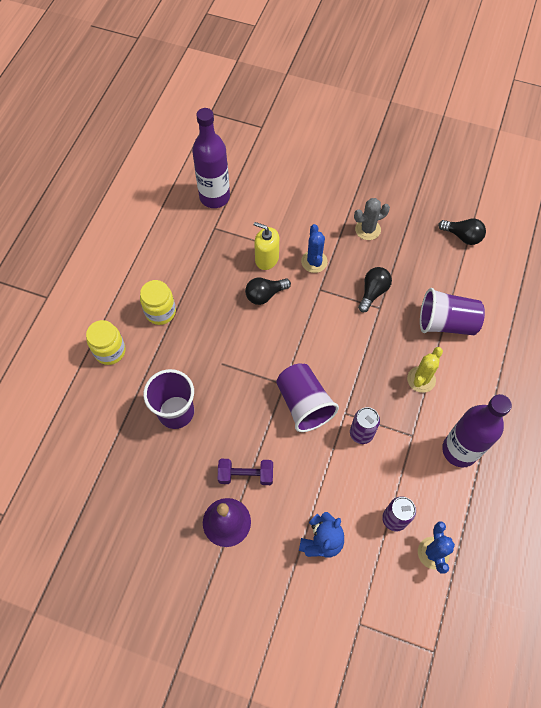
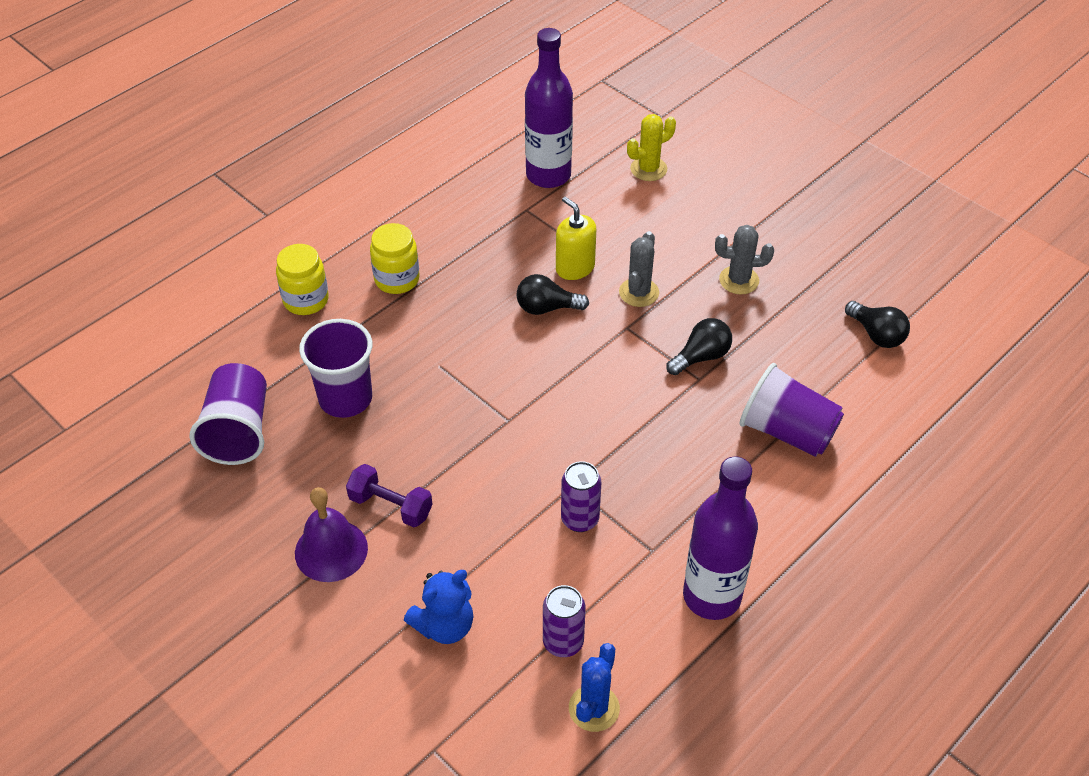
camera: 25 degrees right, 15 degrees down
purple cup [276,363,339,432] -> purple cup moved to [189,363,267,465]
blue cactus [301,224,328,273] -> grey cactus [619,231,659,307]
yellow cactus [407,347,443,393] -> yellow cactus moved to [627,114,676,181]

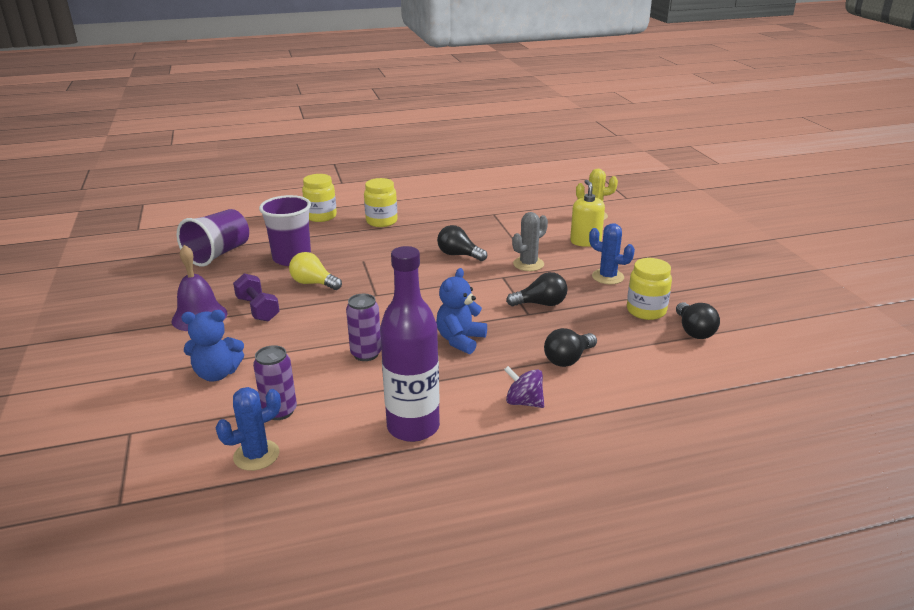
camera: 30 degrees right, 20 degrees down
purple bottle [525,28,573,188] -> none
yellow soap dispenser [556,197,596,280] -> yellow soap dispenser moved to [570,180,605,247]
grey cactus [715,225,774,294] -> blue cactus [589,223,635,284]
purple cup [740,363,844,457] -> black light bulb [544,328,597,367]
none -> yellow light bulb [289,252,342,290]
none -> blue teddy bear [436,268,487,354]
none -> purple spinning top [504,366,544,408]
none -> yellow jar [627,258,672,320]

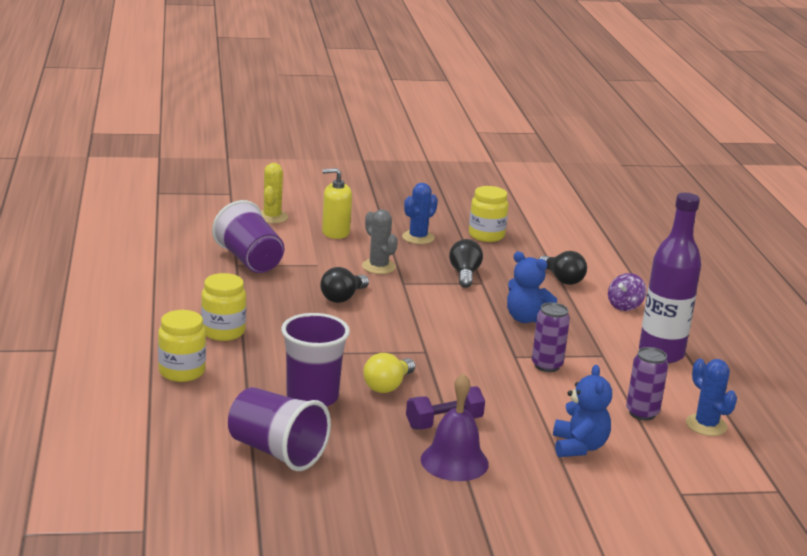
camera: 85 degrees left, 5 degrees down
black light bulb [676,302,720,339] -> none
none -> purple cup [212,200,284,273]

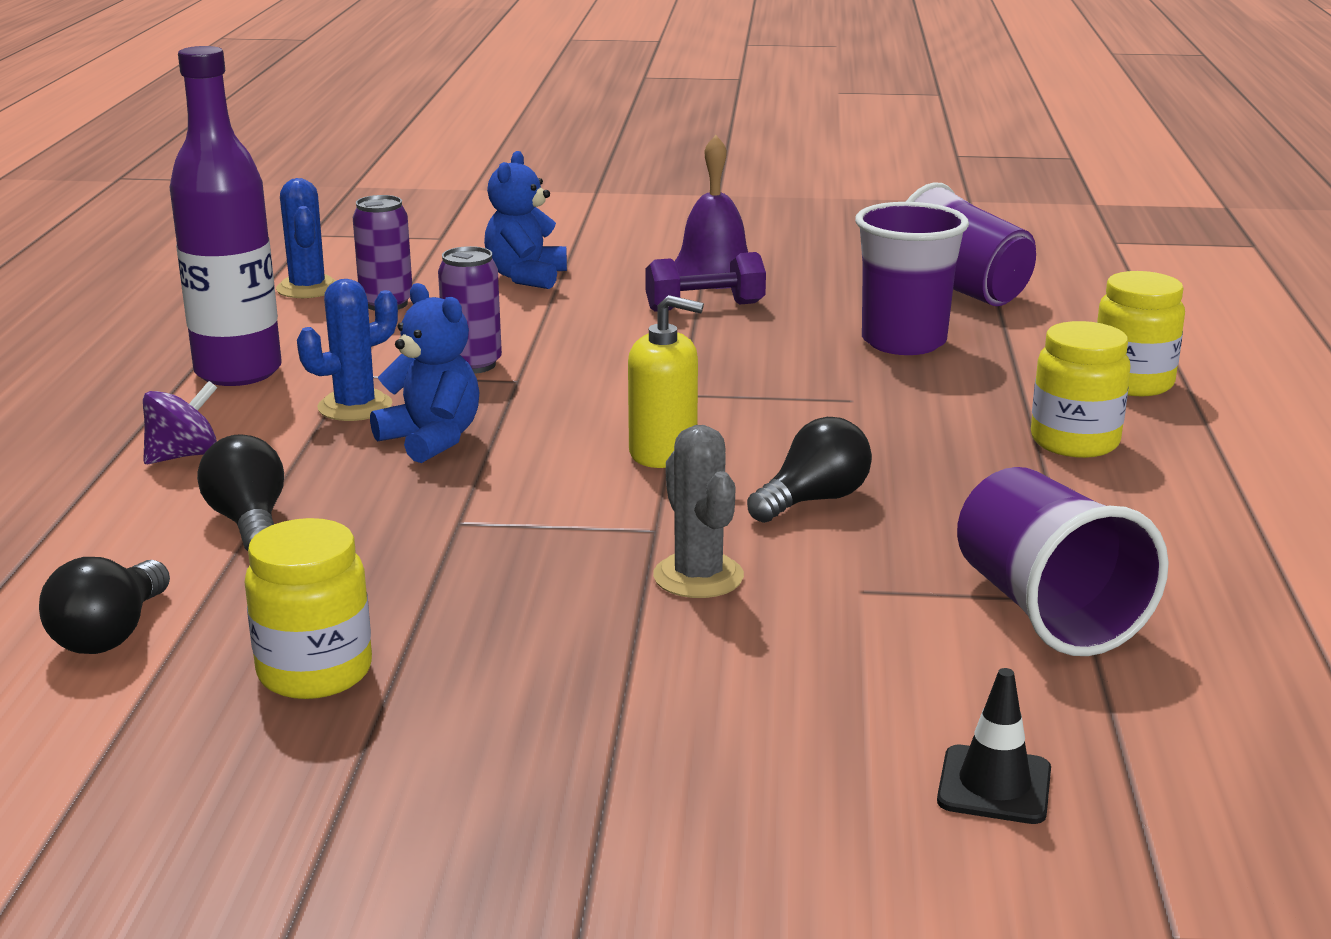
camera: 165 degrees left, 0 degrees up
yellow cactus [261,163,288,223] -> black traffic cone [937,668,1051,824]
yellow soap dispenser [322,168,352,239] -> yellow soap dispenser moved to [628,295,704,468]
yellow light bulb [363,353,415,393] -> none
blue cactus [402,183,438,244] -> blue cactus moved to [297,279,398,421]
black light bulb [449,239,483,288] -> black light bulb moved to [39,557,170,654]

